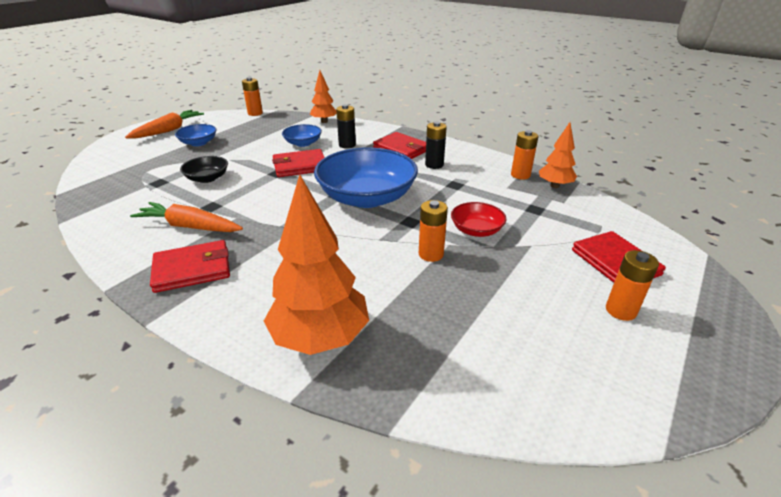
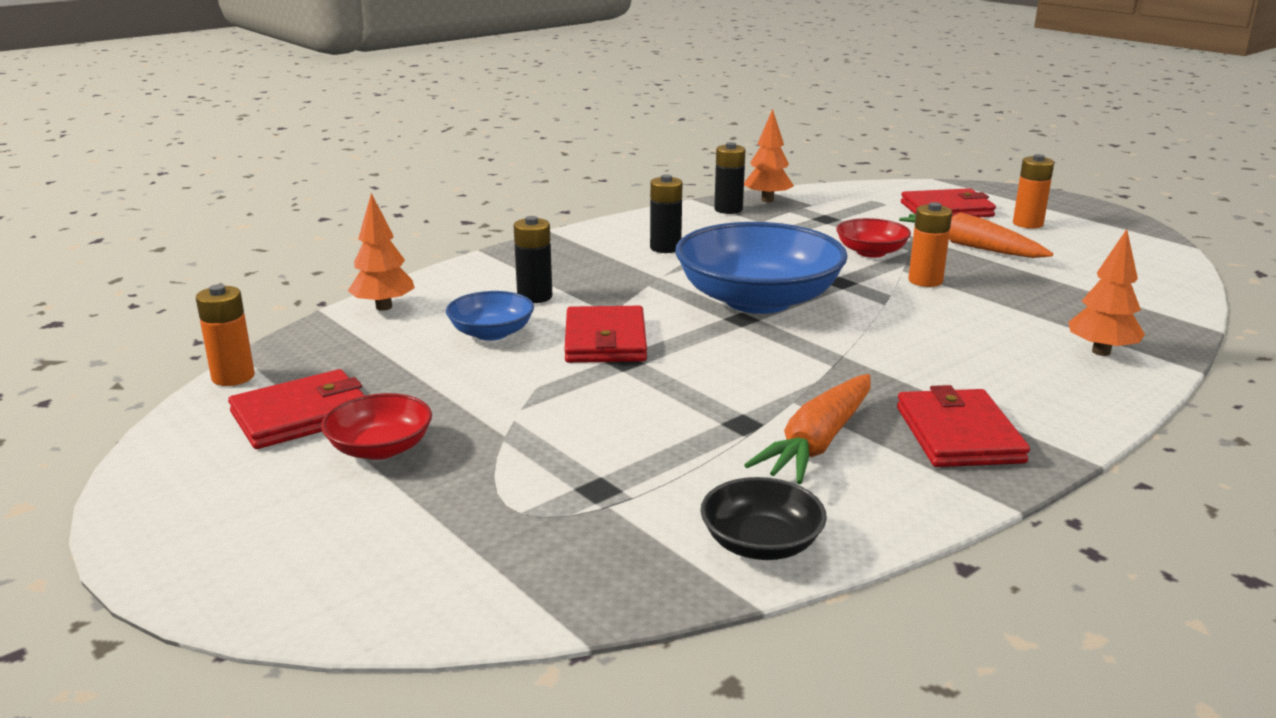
camera: 75 degrees left, 10 degrees down
orange carrot [125,110,204,139] -> orange carrot moved to [899,212,1053,258]
blue bowl [175,124,217,146] -> red bowl [321,393,432,460]
black bowl [180,156,228,183] -> black bowl moved to [700,477,827,560]
orange tree [264,174,369,355] -> orange tree [1068,229,1145,356], size x0.57
red wallet [373,132,426,159] -> red wallet moved to [228,369,365,449]
orange battery [511,130,538,179] -> black battery [714,142,745,214]

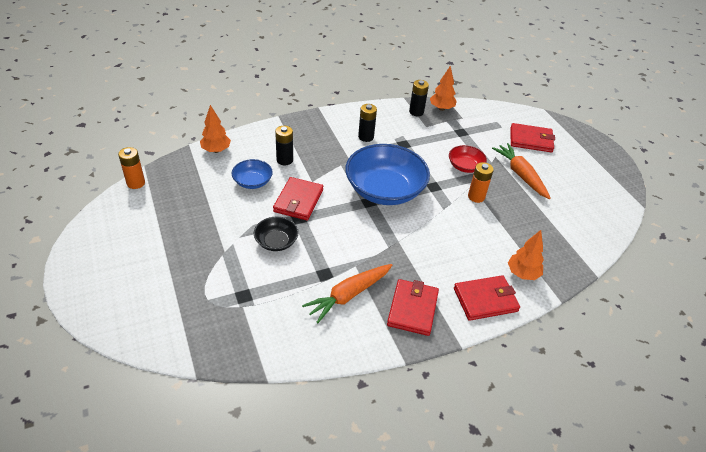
camera: 15 degrees right, 20 degrees up
red wallet [228,369,365,449] -> red wallet moved to [454,275,520,321]
red bowl [321,393,432,460] -> none
black bowl [700,477,827,560] -> black bowl moved to [254,217,299,251]
orange battery [1013,154,1054,229] -> none

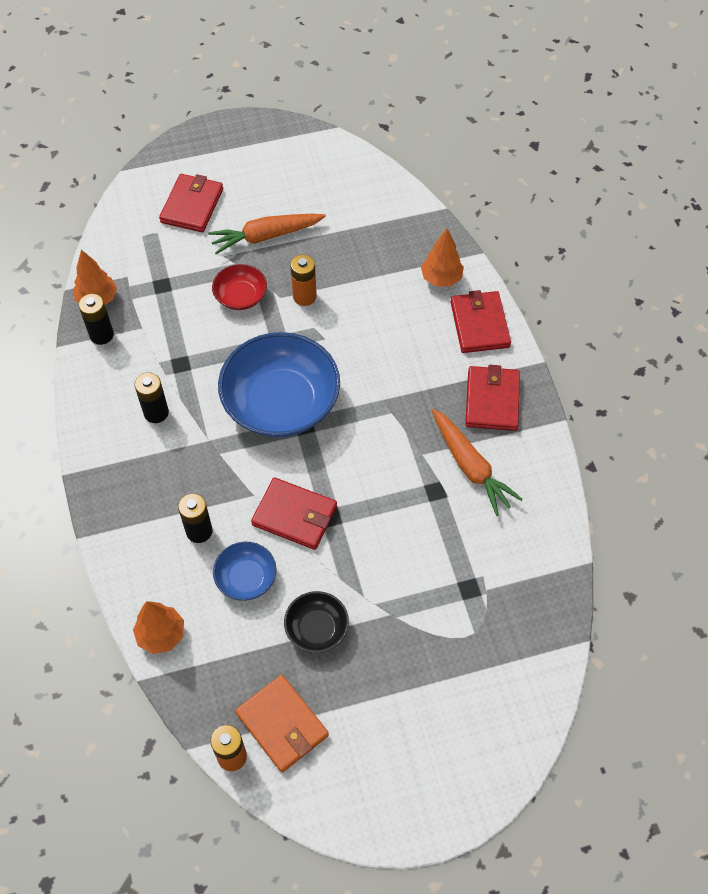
camera: 80 degrees left, 15 degrees up
black bowl [254,217,299,251] -> black bowl moved to [284,591,349,653]
red wallet [387,279,439,336] -> red wallet turned 75 degrees clockwise [465,365,520,431]
none -> orange wallet [235,675,329,773]

